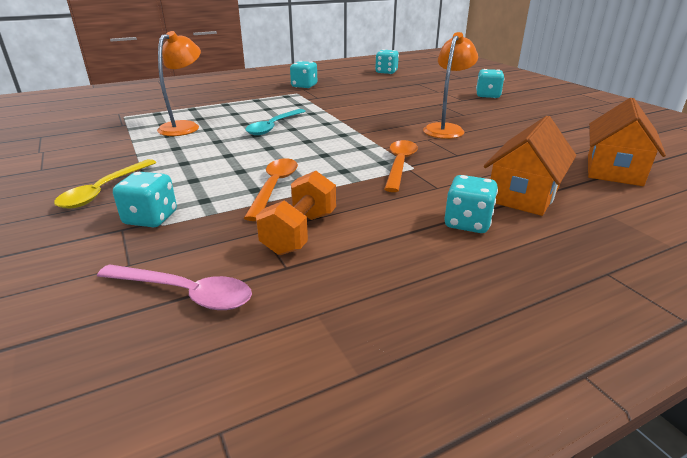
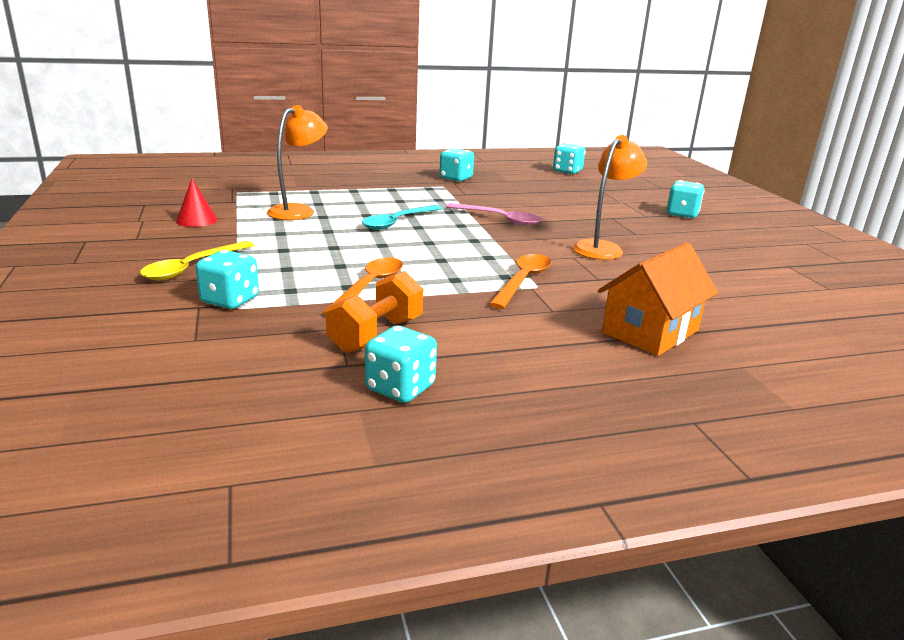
camera: 10 degrees right, 5 degrees down
pink spoon [97,264,252,310] -> pink spoon moved to [446,203,542,226]
turquoise dice [445,175,498,233] -> turquoise dice moved to [365,326,437,403]
orange house [588,98,666,186] -> none
none -> red cone [176,179,218,227]

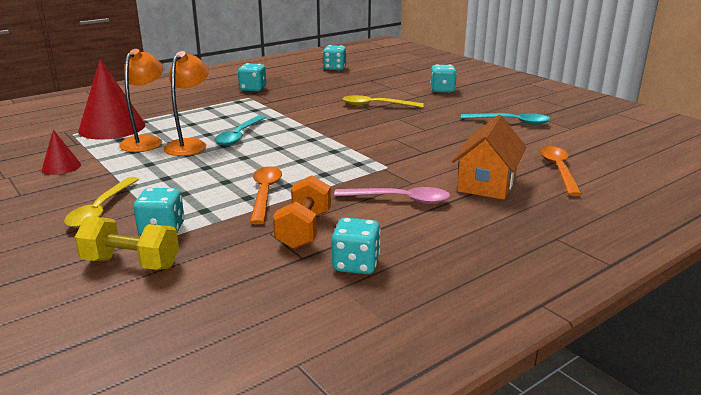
camera: 20 degrees left, 0 degrees up
pink spoon [446,203,542,226] -> pink spoon moved to [334,187,450,204]
orange spoon [489,254,551,309] -> orange spoon moved to [540,146,582,196]
orange lamp [573,135,647,260] -> orange lamp moved to [164,51,209,156]
none -> yellow dumbbell [75,216,179,270]
none -> red cone [78,59,145,140]
none -> yellow spoon [342,95,424,108]
none -> turquoise spoon [461,113,550,125]

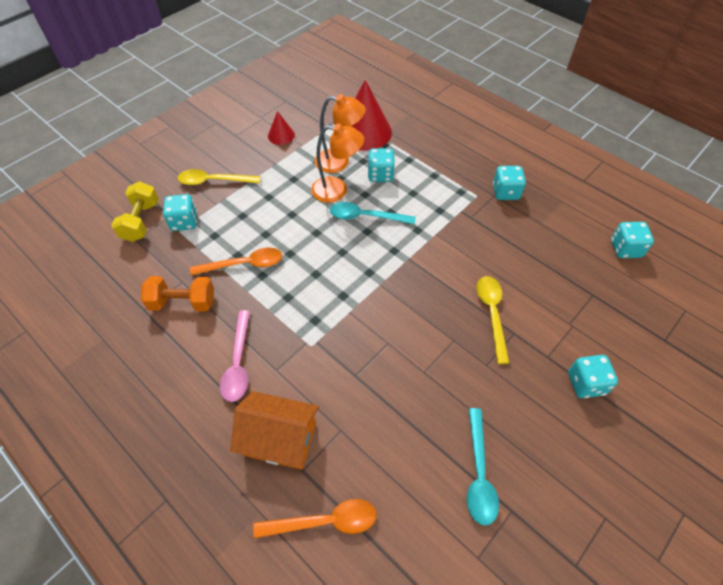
camera: 80 degrees right, 30 degrees up
turquoise dice [332,217,381,274] -> turquoise dice moved to [368,148,395,182]

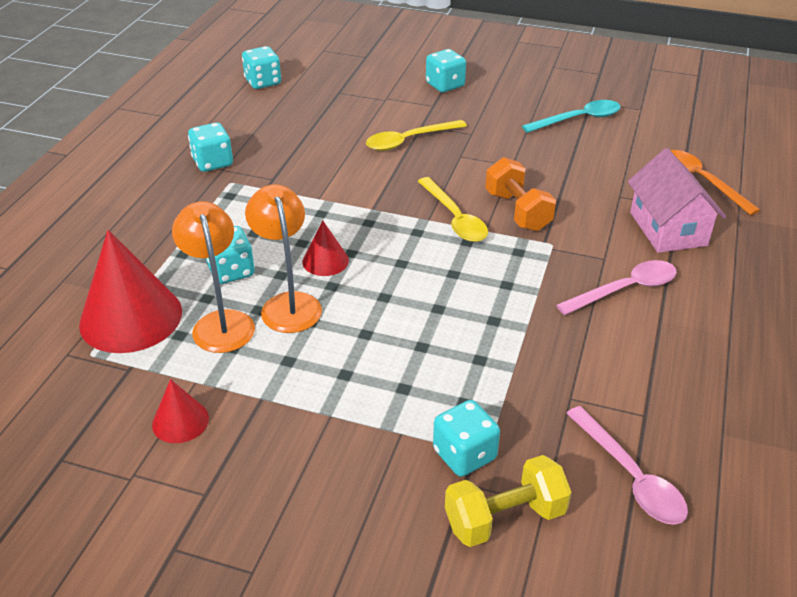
camera: 115 degrees left, 15 degrees down
orange dumbbell [141,276,214,312] -> orange dumbbell moved to [485,157,556,231]
yellow spoon [178,169,261,185] -> yellow spoon moved to [418,177,488,242]
orange spoon [190,247,282,275] -> none
orange house [230,391,319,470] -> pink house [628,148,726,253]
turquoise spoon [330,202,416,224] -> red cone [303,221,349,276]
none -> pink spoon [566,406,688,525]

